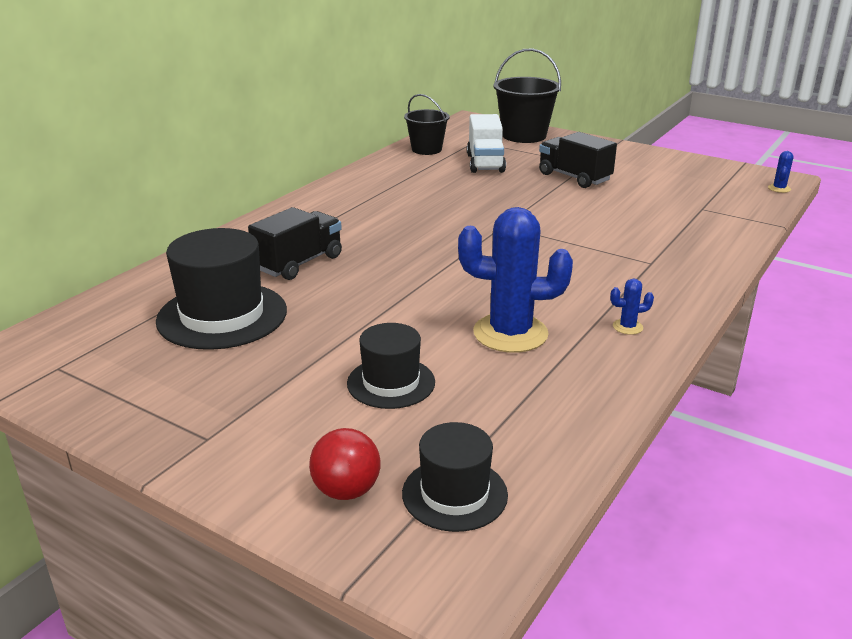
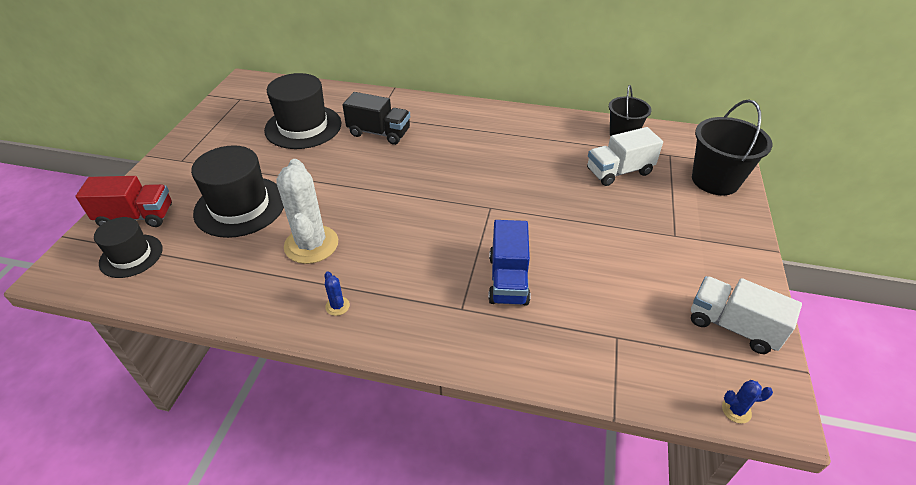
camera: 70 degrees right, 15 degrees up
red ball [309,428,381,500] -> red truck [76,176,172,227]
black hat [347,323,435,409] -> black hat [191,145,284,238], size x1.65
blue cactus [458,207,573,353] -> white cactus [276,159,338,264]
black truck [539,132,617,188] -> none
none -> blue truck [488,220,530,306]
none -> white truck [691,276,802,354]

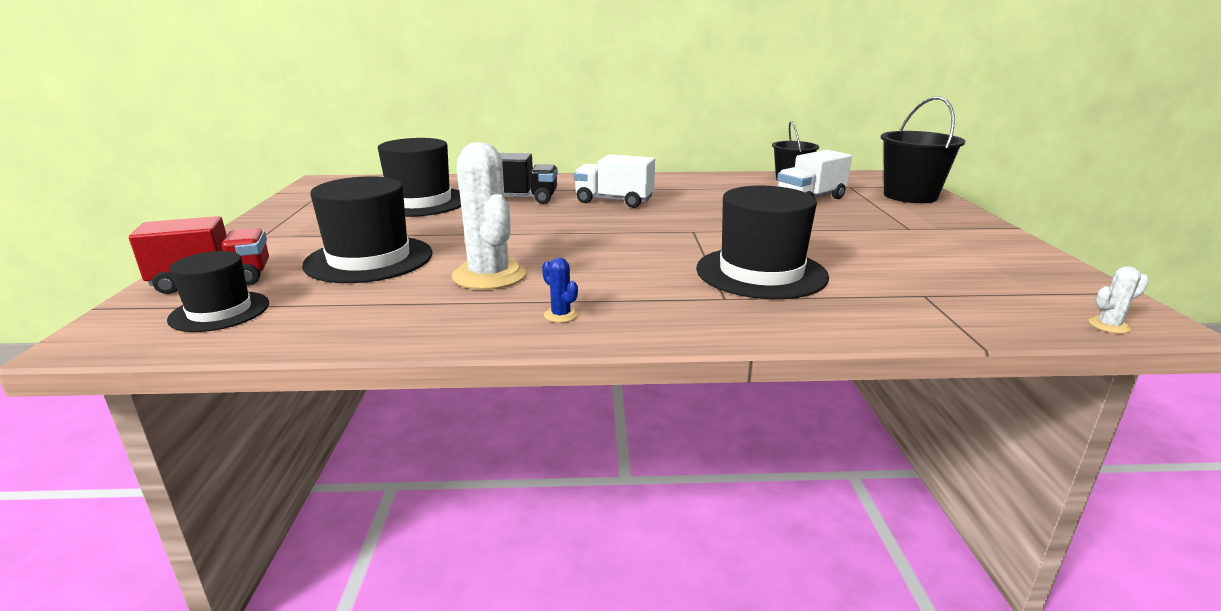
camera: 15 degrees left, 20 degrees down
blue truck [488,220,530,306] -> black hat [696,186,829,299]
white truck [691,276,802,354] -> white truck moved to [574,154,655,208]
blue cactus [722,380,773,423] -> white cactus [1088,266,1149,334]

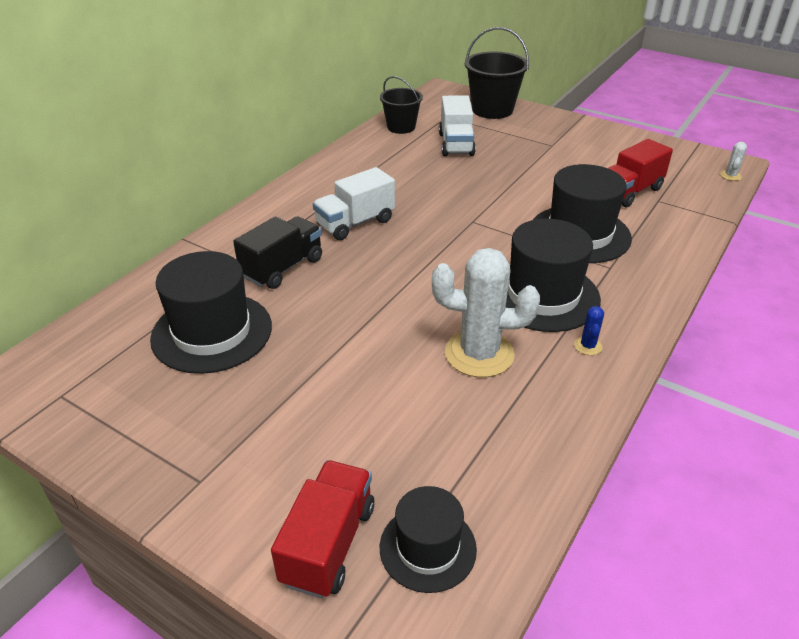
camera: 55 degrees left, 15 degrees up
black hat [302,176,433,283] -> black hat moved to [506,219,601,332]
blue cactus [542,257,578,323] -> blue cactus turned 75 degrees counterclockwise [574,306,604,355]
none -> red truck [608,139,673,207]

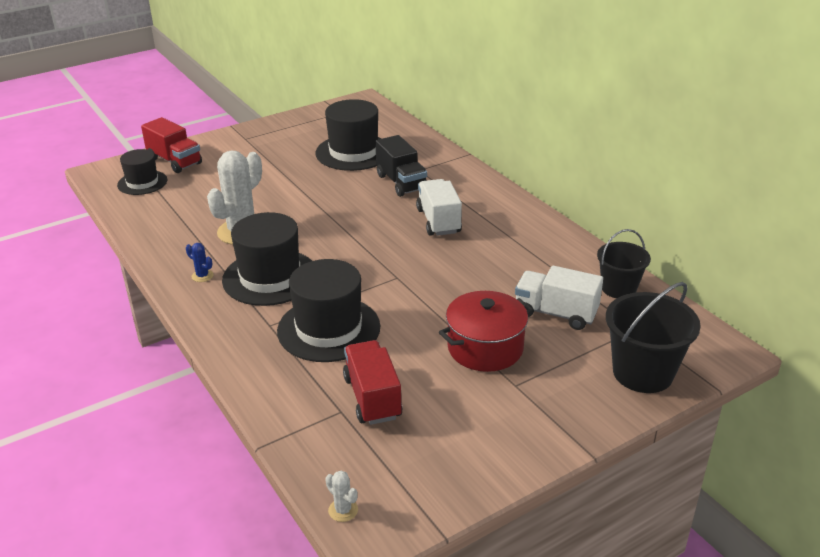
camera: 115 degrees right, 5 degrees down
none -> red pot [439,291,533,372]

